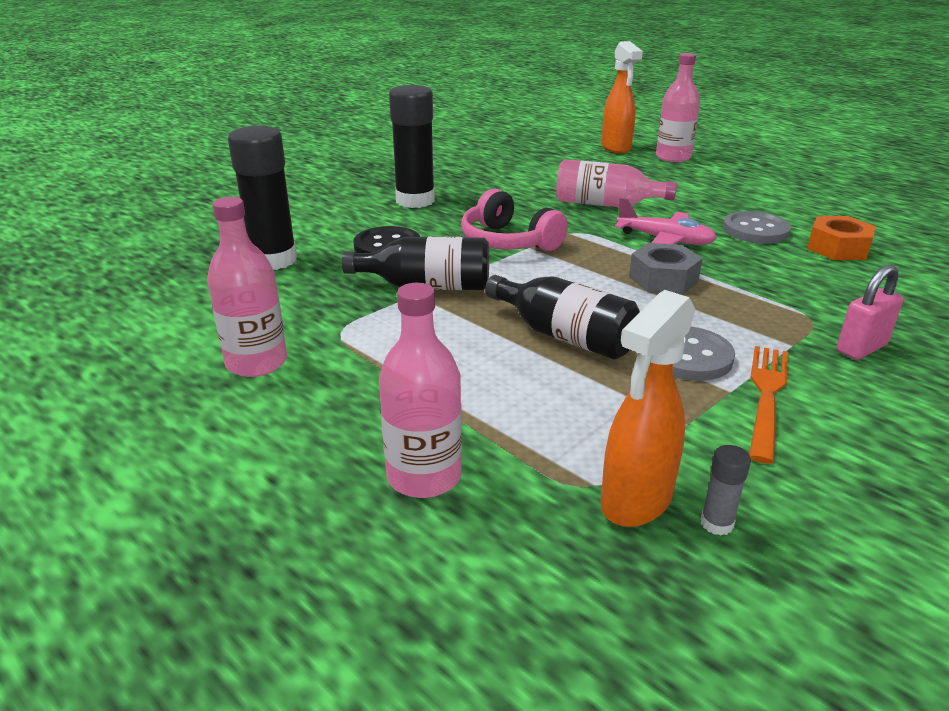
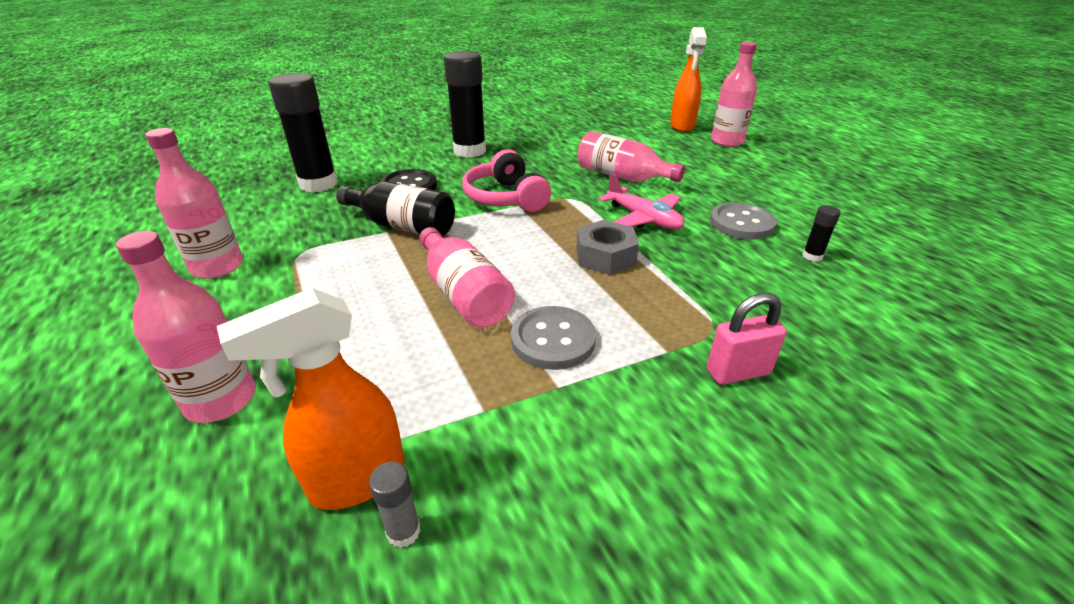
camera: 20 degrees right, 5 degrees up
black bottle [485,275,640,359] -> pink bottle [419,227,515,328]
orange fork [749,346,788,464] -> none
orange nut [807,216,876,260] -> black glue stick [802,205,841,262]

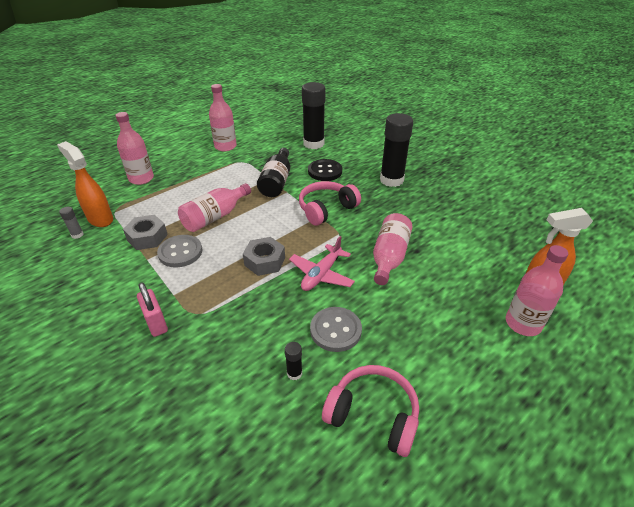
camera: 75 degrees right, 5 degrees up
none -> grey nut [123,215,168,250]
none -> pink headphones [322,365,419,457]

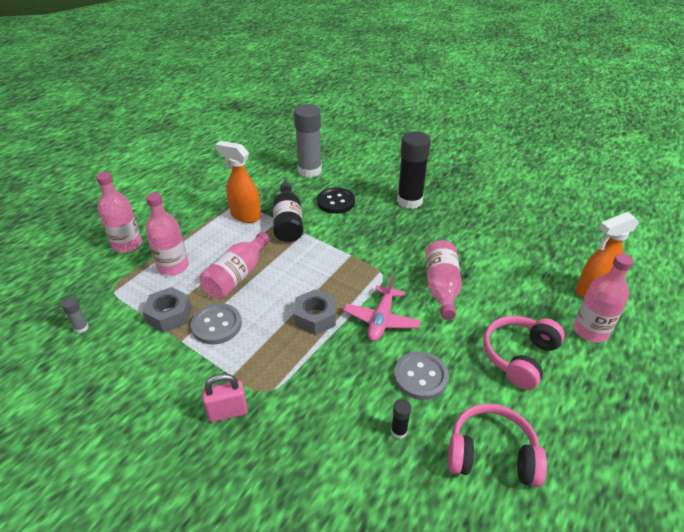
camera: 15 degrees left, 0 degrees up
orange spray bottle [57,141,113,227] -> orange spray bottle moved to [215,141,261,223]
pink padlock [137,282,168,337] -> pink padlock turned 60 degrees counterclockwise [202,373,248,422]
pink bottle [209,84,237,152] -> pink bottle moved to [146,192,189,276]
pink headphones [299,181,361,226] -> pink headphones moved to [483,316,565,390]
black glue stick [302,82,326,149] -> grey glue stick [294,104,322,178]

